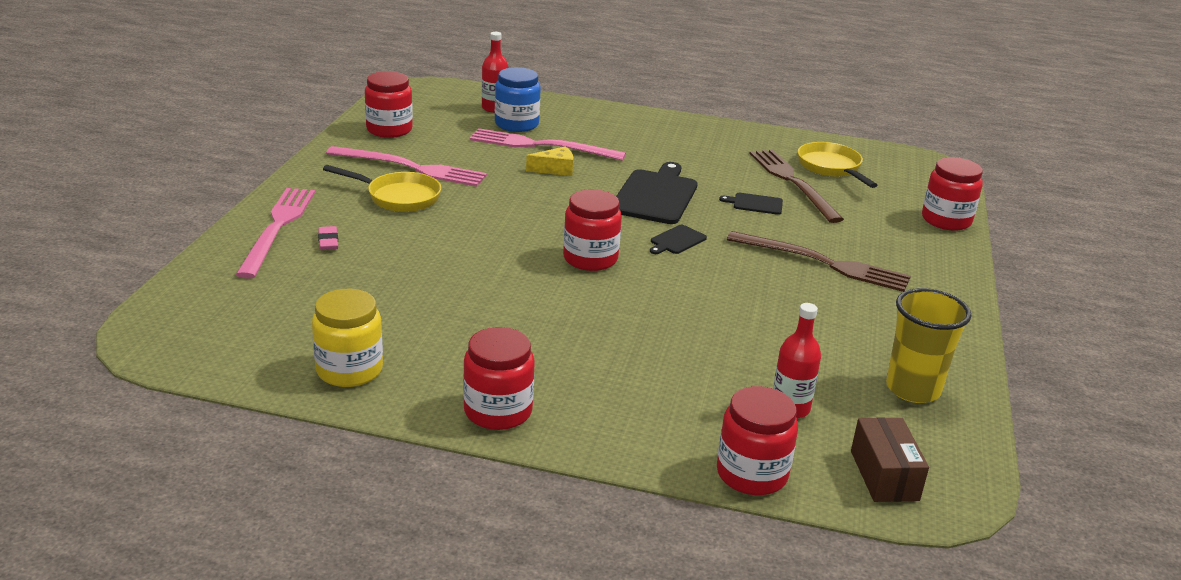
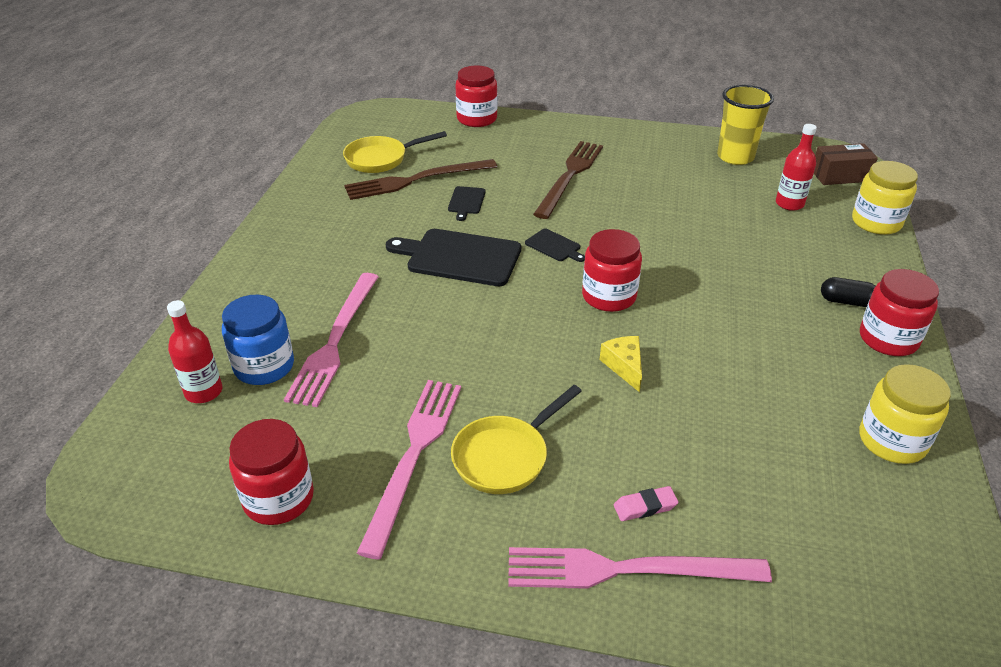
camera: 90 degrees left, 10 degrees up
yellow pan [323,165,441,212] -> yellow pan turned 150 degrees counterclockwise [451,385,582,494]
yellow cheese [526,146,573,176] -> yellow cheese moved to [600,336,642,392]
red jar [717,386,798,495] -> yellow jar [852,161,918,235]
none -> black capsule [821,277,876,307]

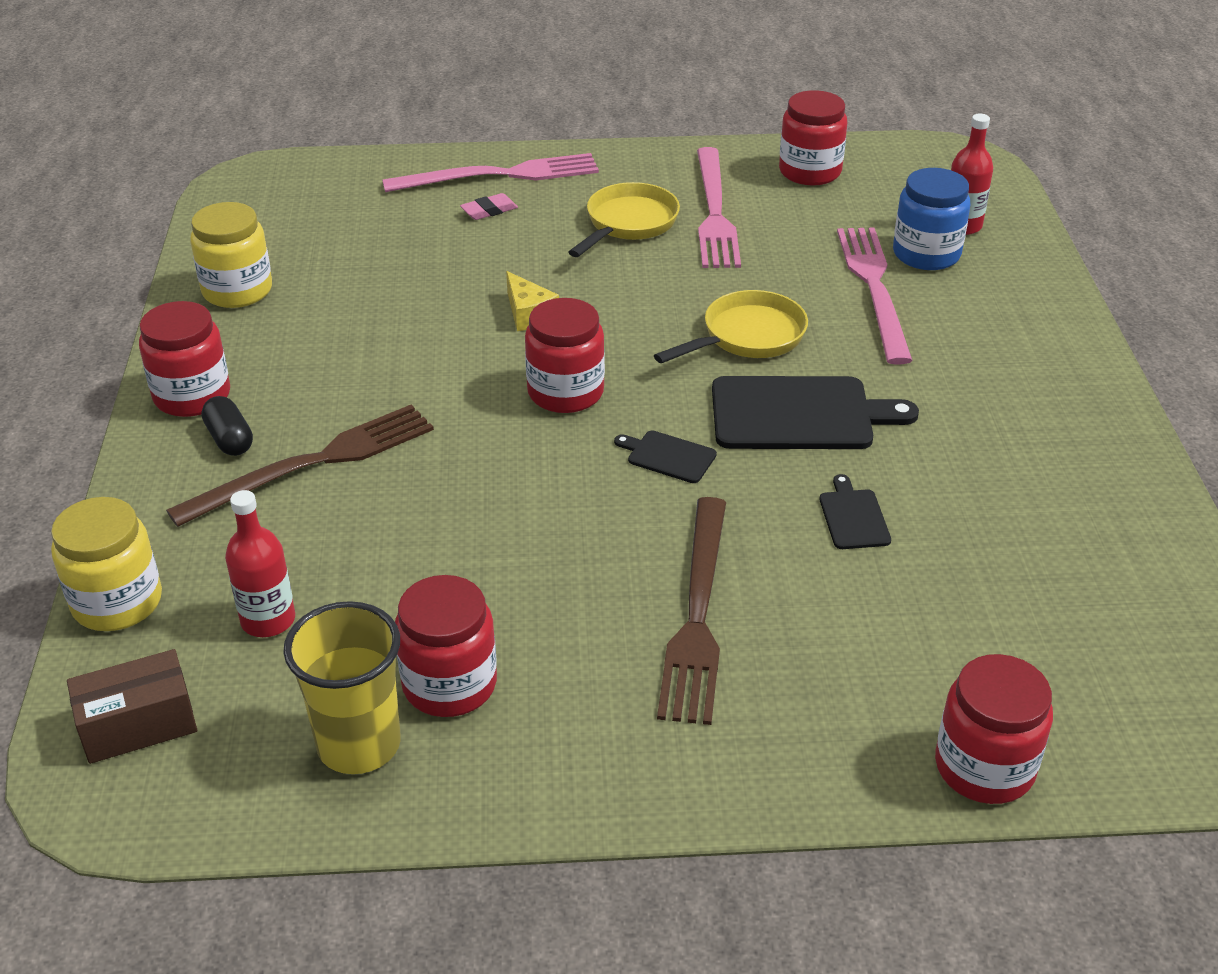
camera: 165 degrees right, 0 degrees up
yellow pan [343,131,447,173] -> yellow pan moved to [654,290,808,363]
brown fork [344,159,497,200] -> brown fork moved to [166,405,434,527]
black capsule [821,277,876,307] -> black capsule turned 60 degrees clockwise [202,396,253,456]
none -> red jar [395,575,497,717]

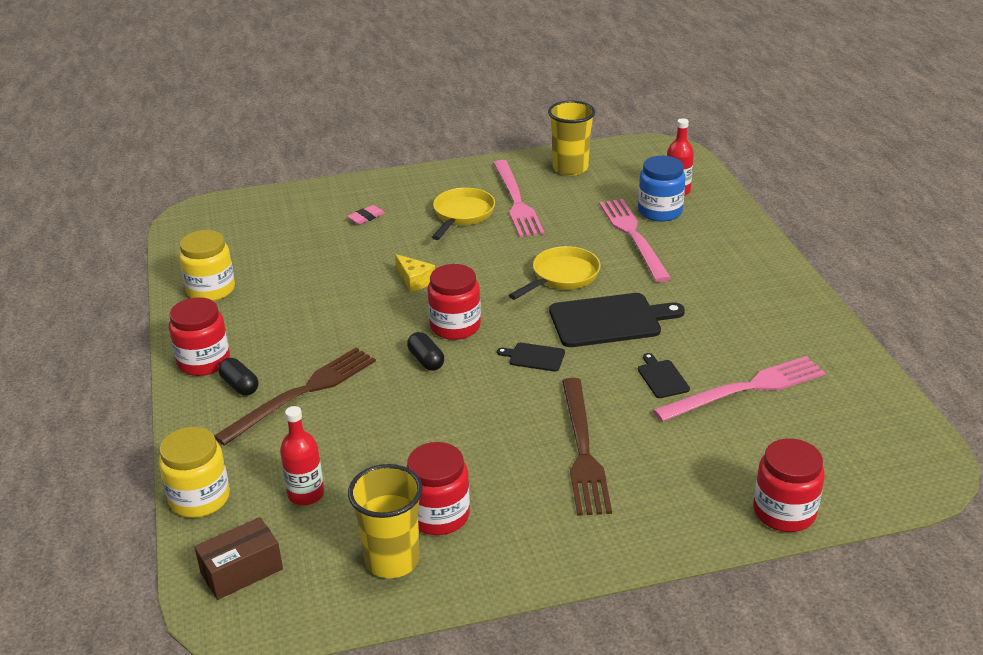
camera: 10 degrees left, 5 degrees down
pink fork [382,153,599,192] -> pink fork moved to [653,356,825,422]
red jar [779,90,847,186] -> yellow cup [548,101,595,176]
none -> black capsule [407,332,444,371]

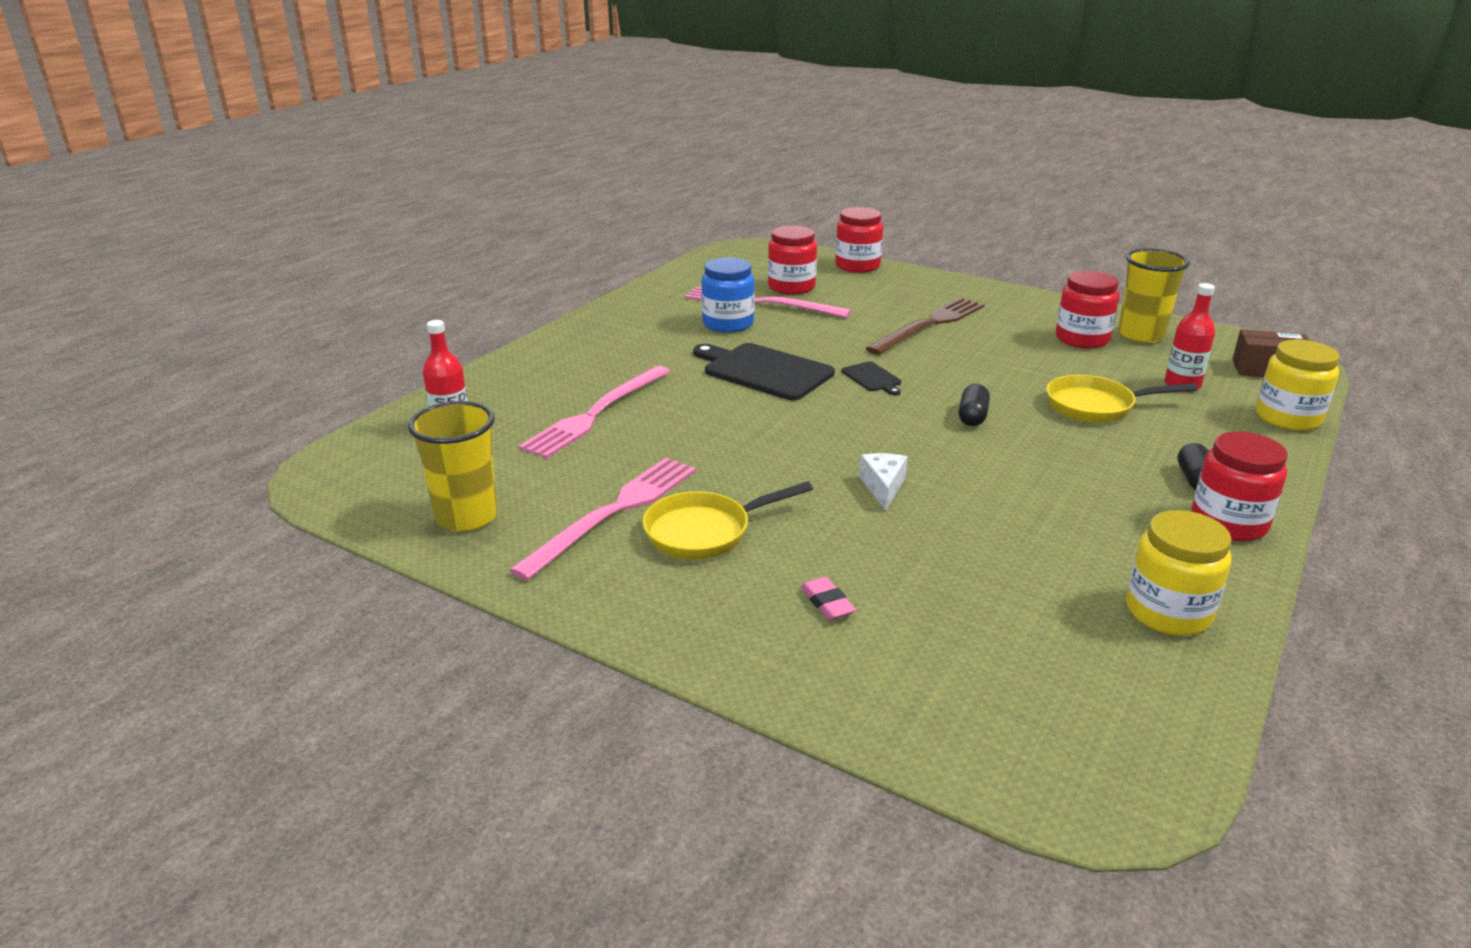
camera: 135 degrees left, 5 degrees down
brown fork [214,348,376,446] -> none
pink eraser [347,205,385,225] -> pink eraser turned 60 degrees clockwise [800,577,856,620]
yellow cheese [395,254,435,292] -> white cheese [859,453,907,511]
red jar [427,264,481,340] -> red jar moved to [768,225,817,295]
yellow pan [509,246,601,300] -> yellow pan moved to [1046,375,1197,423]
blue jar [638,156,686,222] -> blue jar moved to [701,257,755,333]
black cutting board [638,353,690,398] -> none

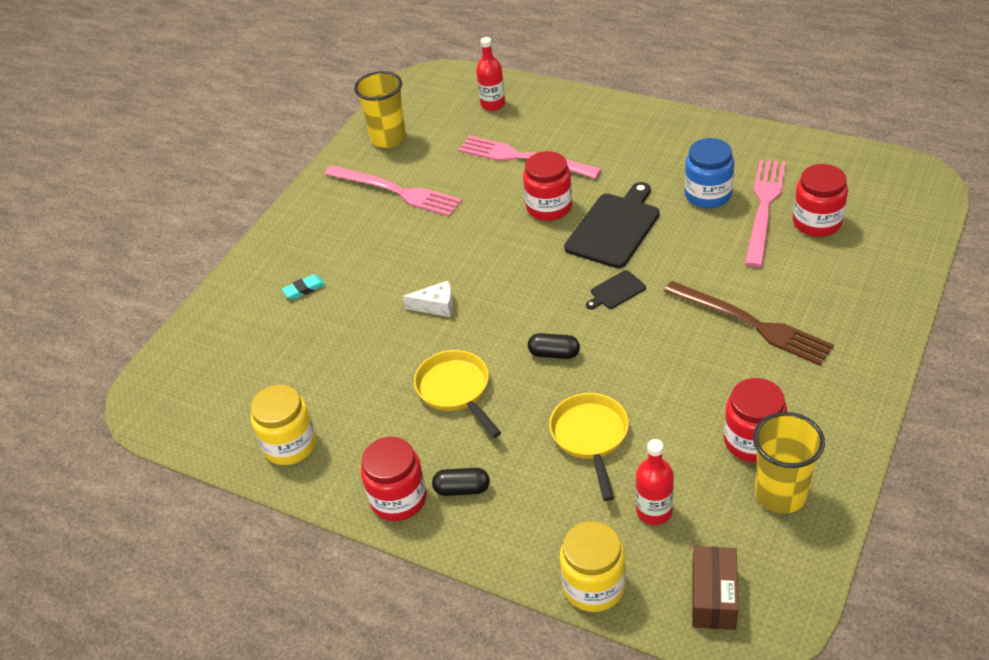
camera: 90 degrees right, 15 degrees up
yellow pan [642,481,813,559] -> yellow pan moved to [414,350,501,438]
pink eraser [800,577,856,620] -> turquoise eraser [282,274,326,299]
red jar [835,207,883,273] -> red jar moved to [523,151,572,221]

